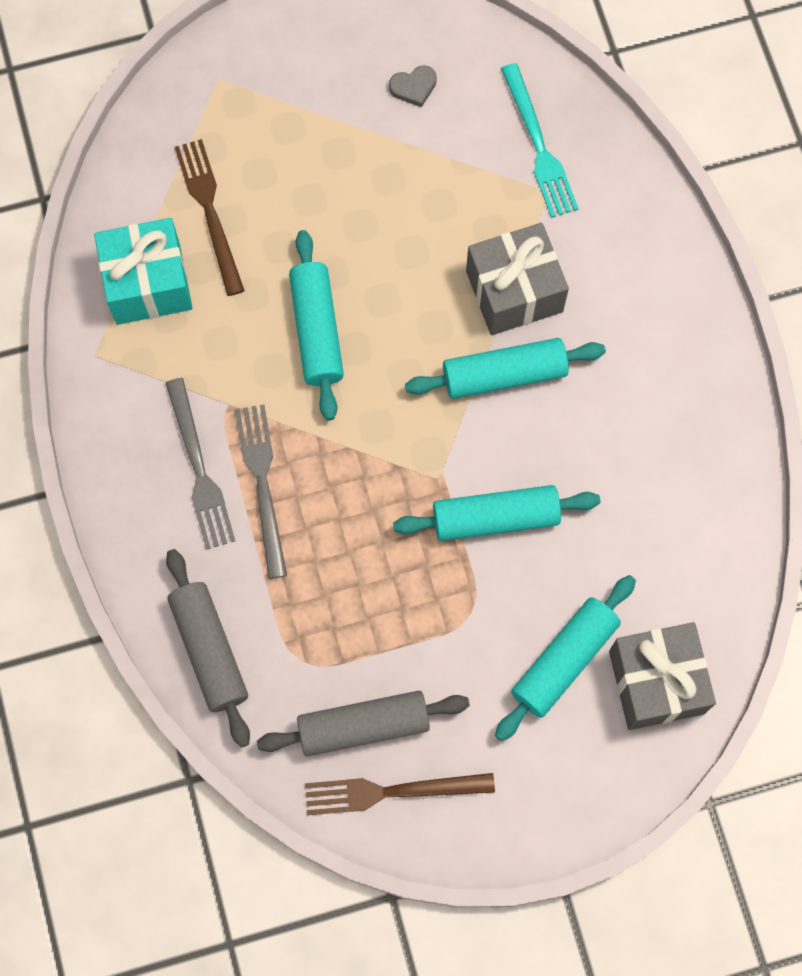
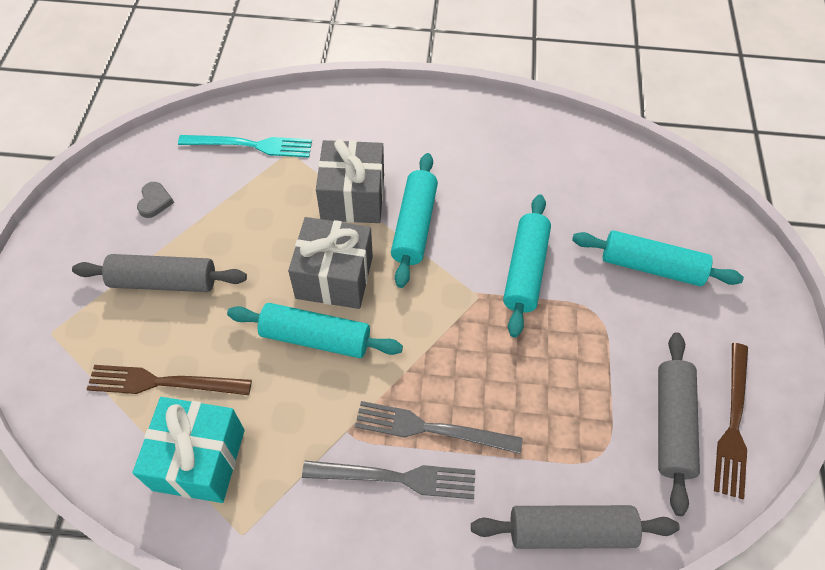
camera: 70 degrees left, 15 degrees down
turquoise rolling pin [495,575,636,741] -> turquoise rolling pin turned 45 degrees counterclockwise [572,230,744,286]
grey gift [609,622,716,730] -> grey gift moved to [288,217,373,309]
none -> grey rolling pin [72,254,247,292]

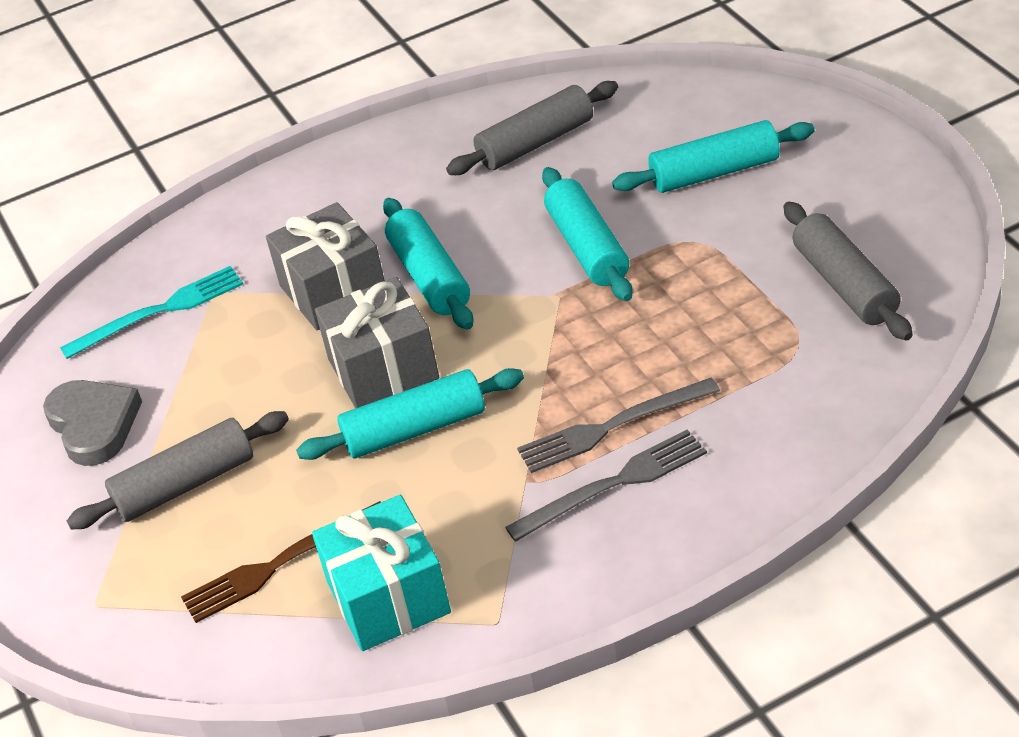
camera: 25 degrees left, 15 degrees down
grey heart [137,182,174,218] -> grey heart [43,380,142,466], size x1.90
grey rolling pin [471,505,680,549] -> grey rolling pin moved to [446,81,618,175]
brown fork [714,343,748,499] -> none

